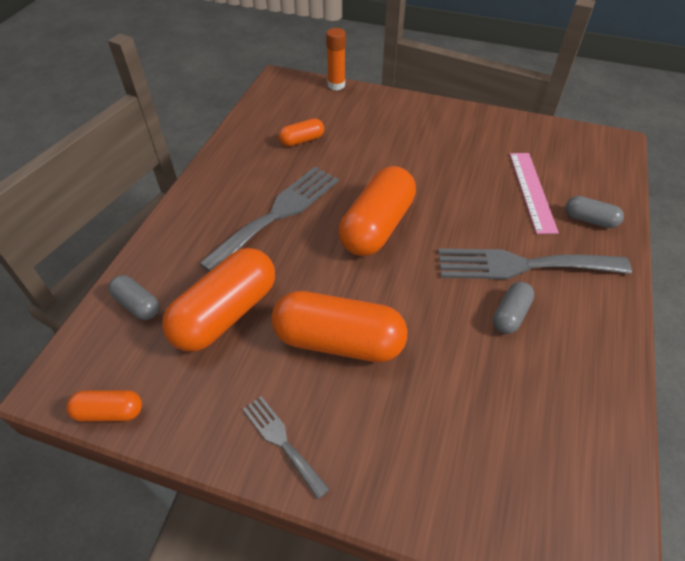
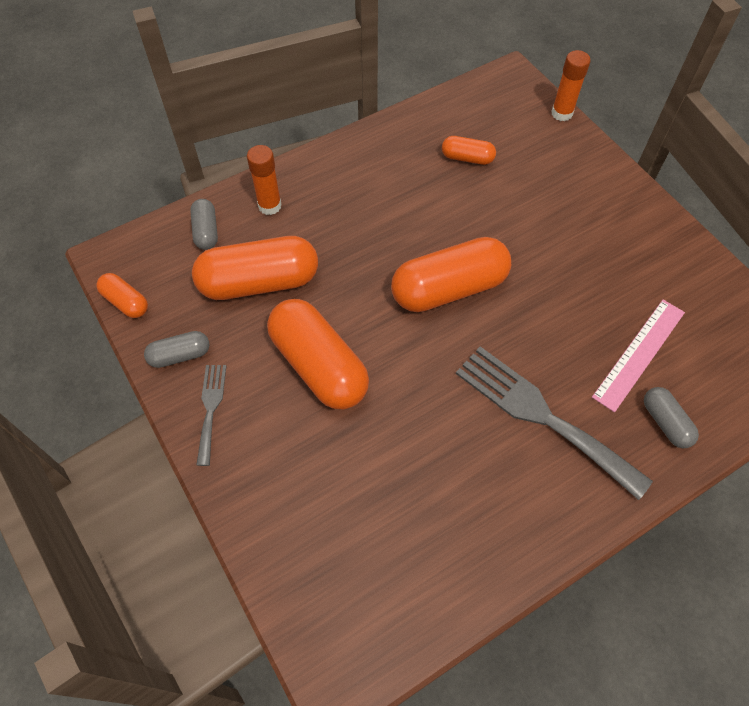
camera: 40 degrees right, 10 degrees up
grey fork [199,167,339,272] -> none
grey capsule [493,282,534,334] -> grey capsule moved to [144,331,210,368]
none -> orange glue stick [247,145,282,215]

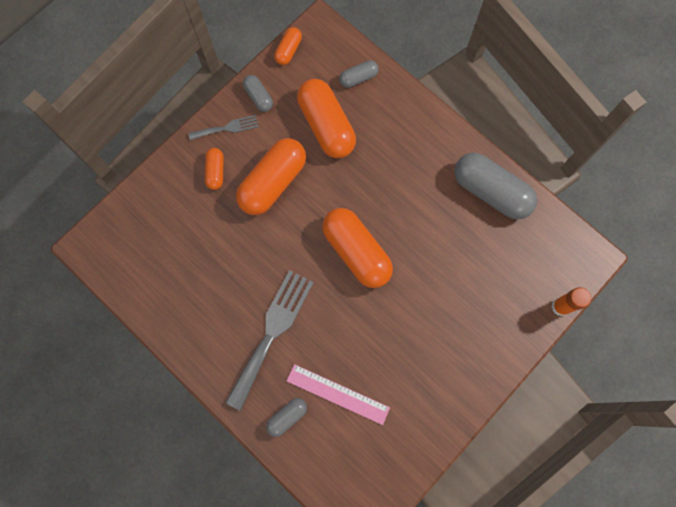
camera: 75 degrees right, 15 degrees up
orange glue stick [247,145,282,215] -> none
orange capsule [442,136,496,165] -> orange capsule moved to [205,148,224,190]
none -> grey capsule [454,153,537,219]

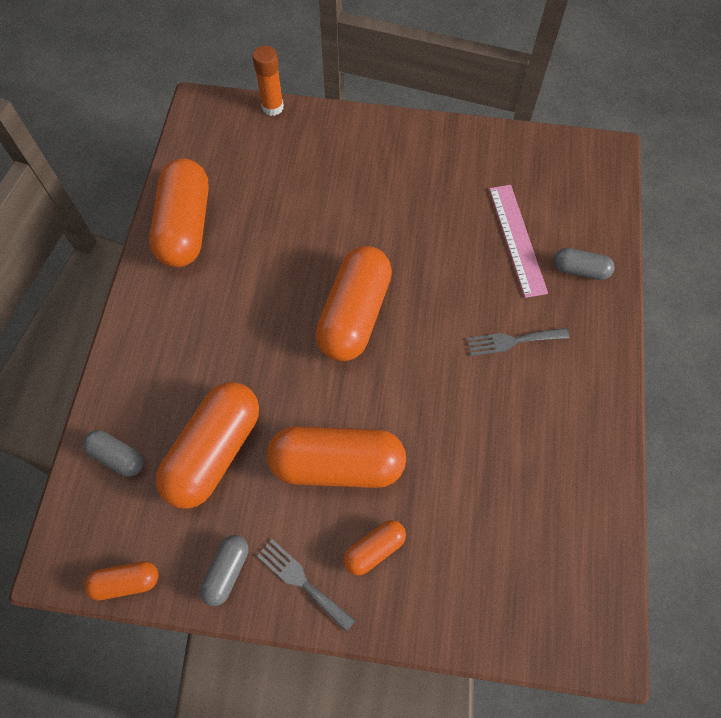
camera: 125 degrees left, 10 degrees down
grey fork [225,270,314,411] -> grey fork [467,328,569,356], size x0.51
grey capsule [454,153,537,219] -> orange capsule [149,158,209,268]

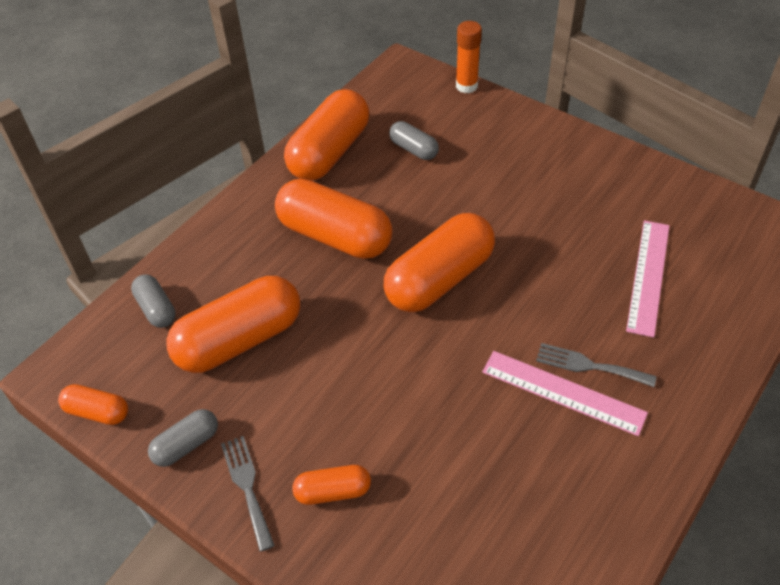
camera: 30 degrees right, 15 degrees down
orange capsule [267,426,406,488] -> orange capsule moved to [275,179,392,259]
grey capsule [554,248,615,280] -> grey capsule moved to [389,121,439,160]
none -> pink ruler [482,351,648,436]

